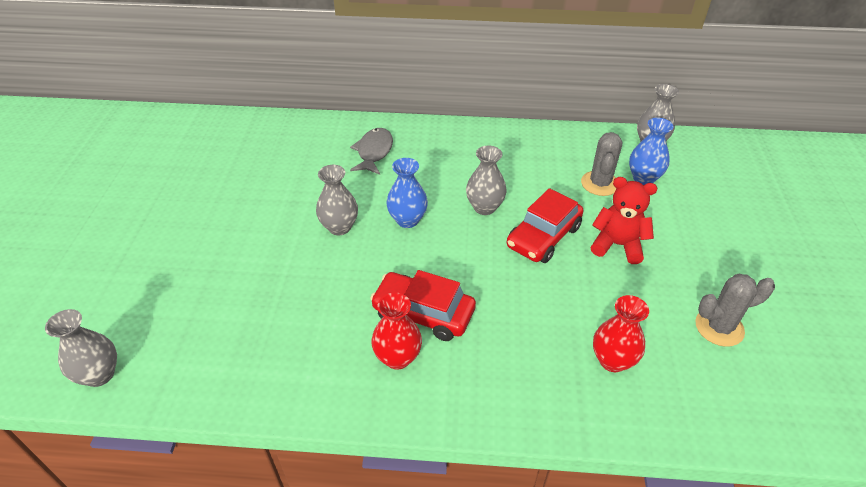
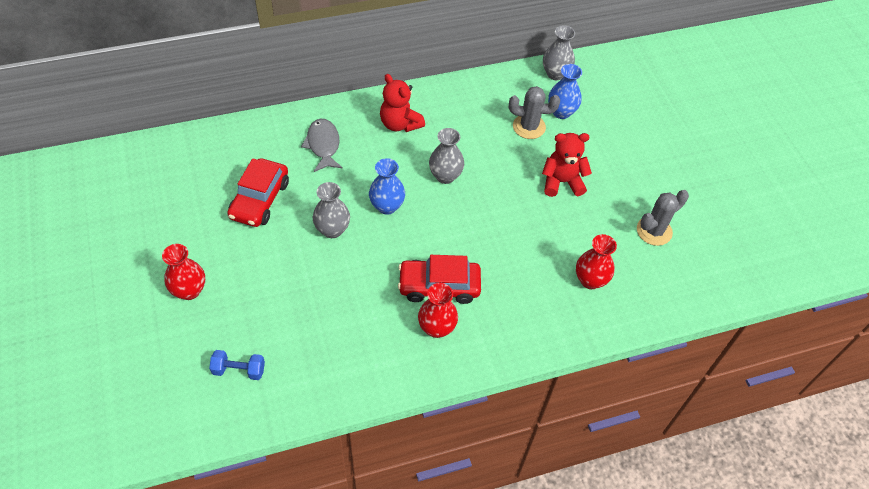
camera: 25 degrees left, 10 degrees up
grey vase [45,309,117,387] -> none
red car [507,188,583,263] -> red car moved to [227,158,289,227]
grey cactus [581,132,622,196] -> grey cactus turned 75 degrees counterclockwise [509,86,560,139]
none -> red vase [162,244,205,300]
none -> blue dumbbell [209,350,265,380]
none -> red teddy bear [380,74,425,132]

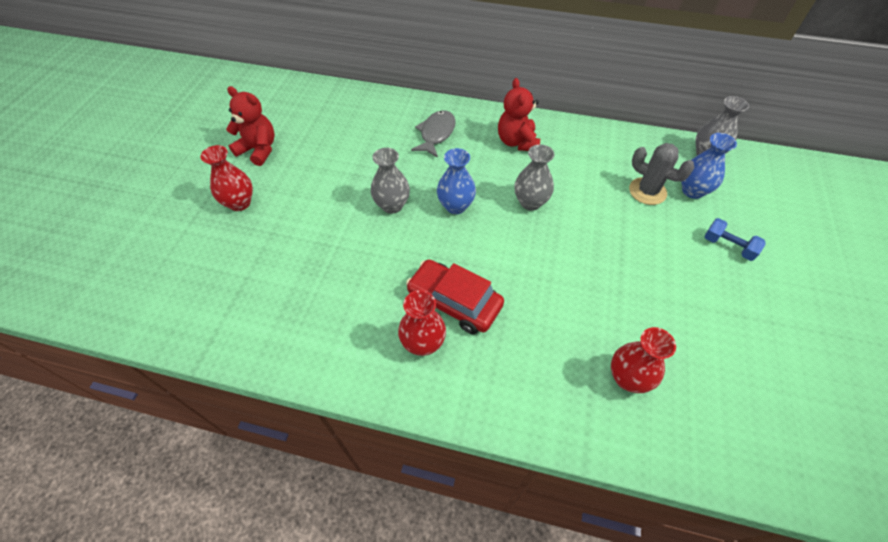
camera: 35 degrees right, 0 degrees up
blue dumbbell [209,350,265,380] -> blue dumbbell moved to [704,218,766,261]
red car [227,158,289,227] -> none
red teddy bear [542,133,592,197] -> red teddy bear moved to [226,86,275,166]
grey cactus [637,190,689,246] -> none

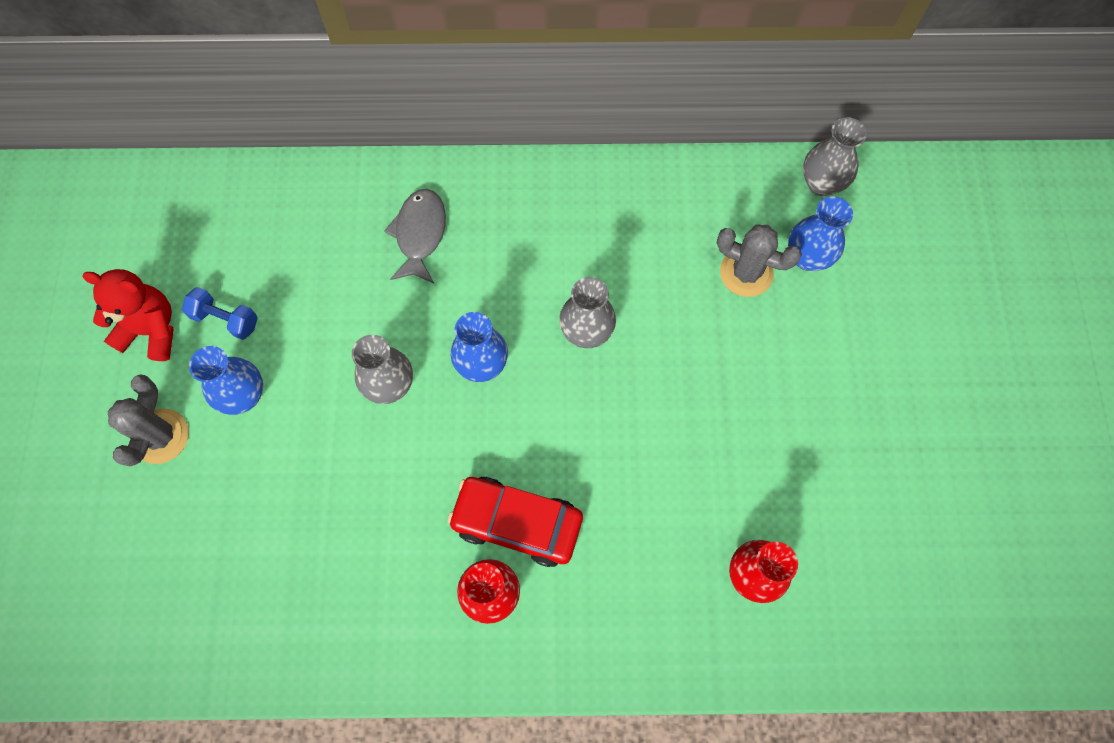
camera: 15 degrees left, 15 degrees up
red vase [201,145,253,211] -> grey cactus [108,374,189,466]
red teddy bear [498,78,540,151] -> none
blue dumbbell [704,218,766,261] -> blue dumbbell moved to [182,287,258,340]
none -> blue vase [189,346,263,415]

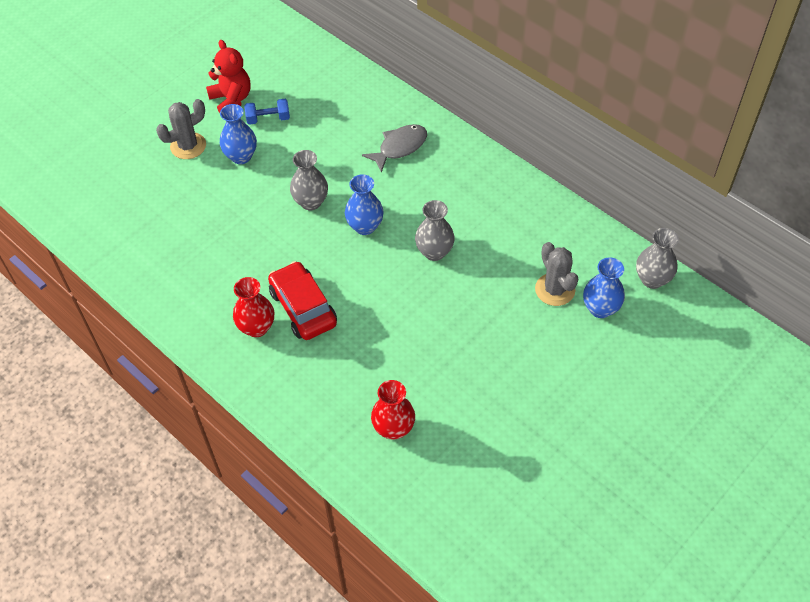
camera: 45 degrees right, 15 degrees down
blue dumbbell [182,287,258,340] -> blue dumbbell turned 75 degrees counterclockwise [244,99,290,125]

